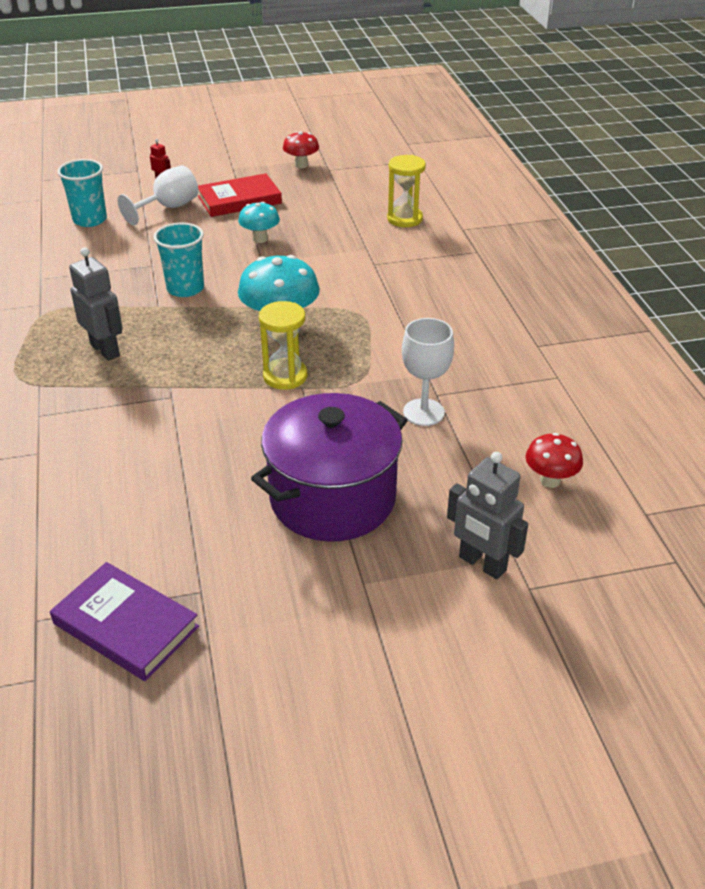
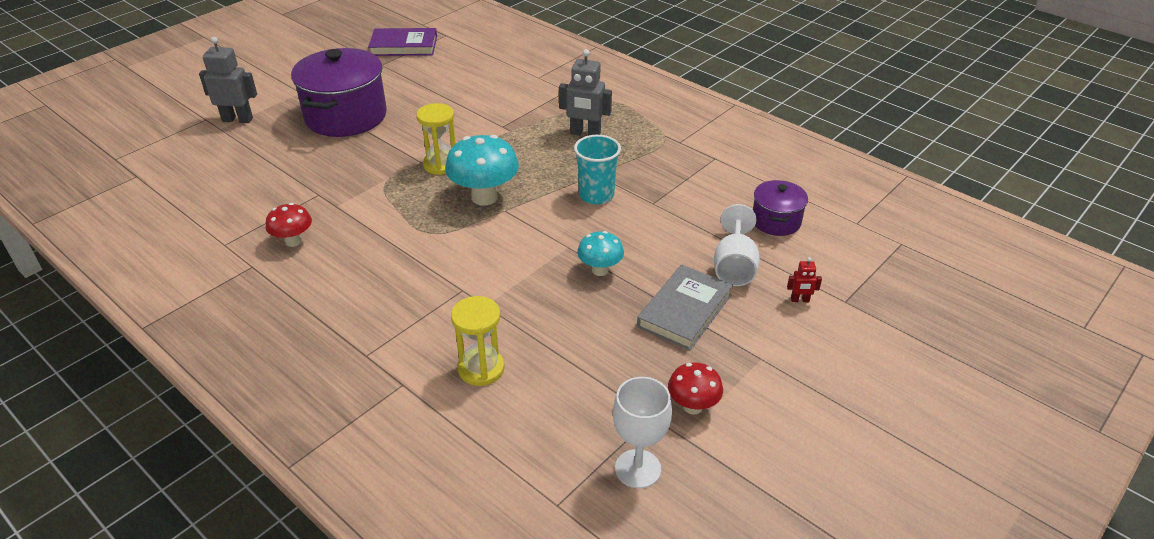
camera: 145 degrees right, 0 degrees up
turquoise cup [58,159,107,227] -> purple pot [753,180,808,236]
red book [198,173,282,217] -> grey book [637,265,733,350]
white goblet [402,318,454,426] -> white goblet moved to [613,377,672,488]
red mushroom [526,433,583,488] -> red mushroom moved to [266,203,312,247]

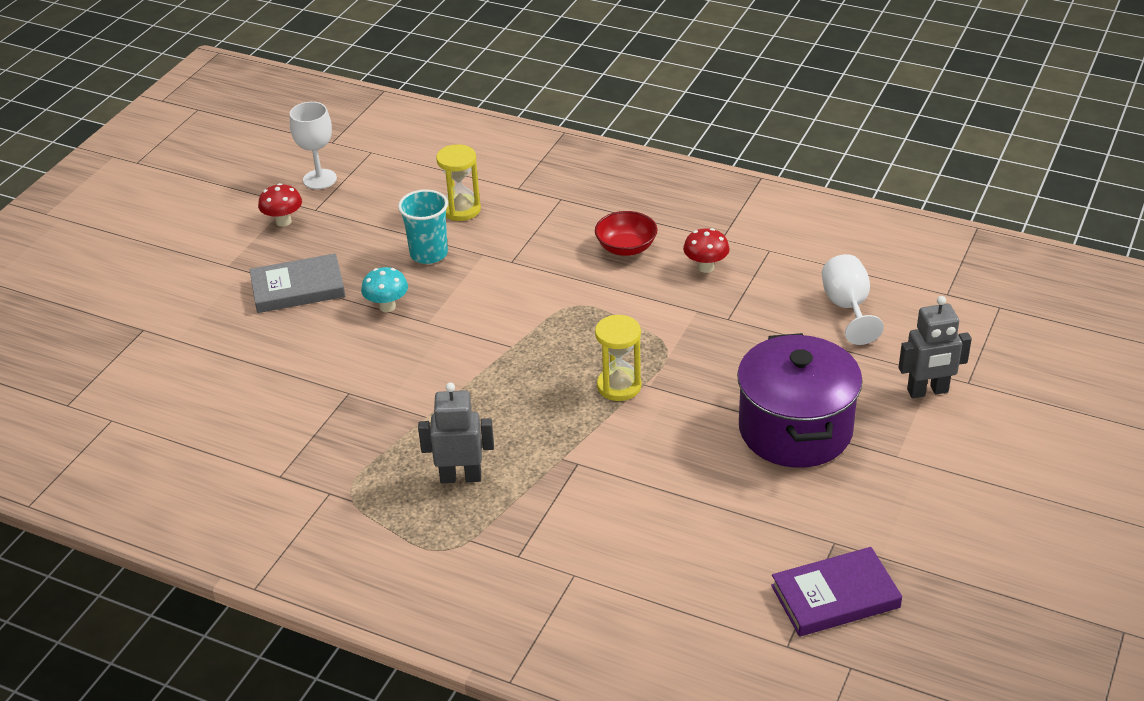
camera: 165 degrees right, 0 degrees up
turquoise mushroom [445,135,519,205] -> none
turquoise cup [574,135,621,204] -> turquoise cup moved to [398,189,448,264]
grey book [637,265,733,350] -> grey book turned 60 degrees clockwise [250,253,345,313]
white goblet [714,204,760,286] -> white goblet moved to [822,254,884,345]
purple pot [753,180,808,236] -> none
red robot [787,257,822,302] -> none
none -> red bowl [595,211,657,256]

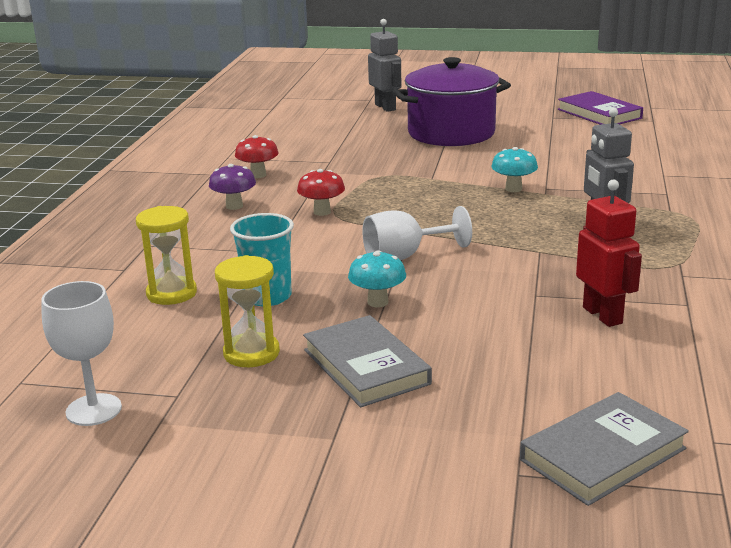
camera: 105 degrees left, 15 degrees down
red mushroom [258,183,302,227] -> red mushroom moved to [297,169,345,216]
red bowl [595,211,657,256] -> purple mushroom [209,164,256,210]
yellow hourglass [595,315,641,401] -> yellow hourglass moved to [215,255,280,367]
white goblet [822,254,884,345] -> white goblet moved to [362,206,472,260]
none -> turquoise mushroom [491,147,538,192]
none -> grey book [520,392,689,506]
none -> red robot [576,179,642,327]

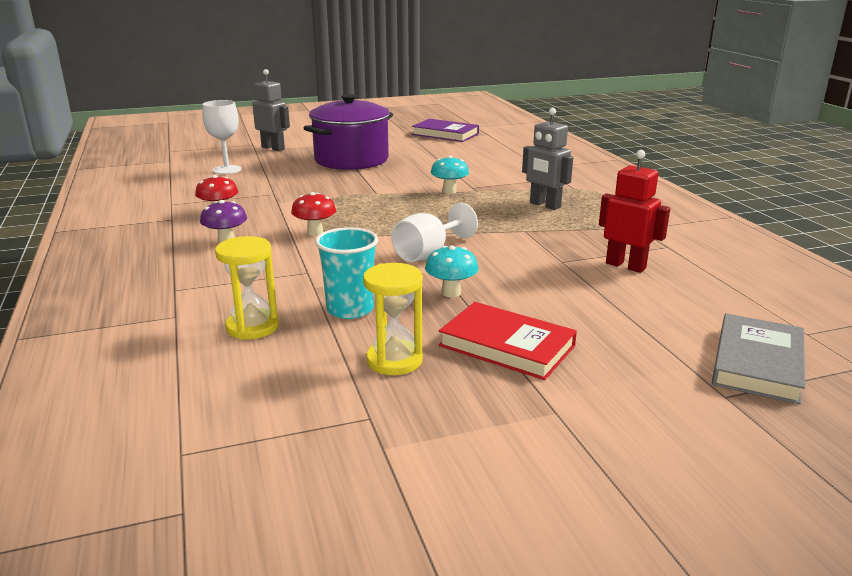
camera: 30 degrees left, 0 degrees up
white goblet [41,281,122,426] -> white goblet moved to [202,100,241,174]
grey book [303,315,432,408] -> red book [439,302,577,380]

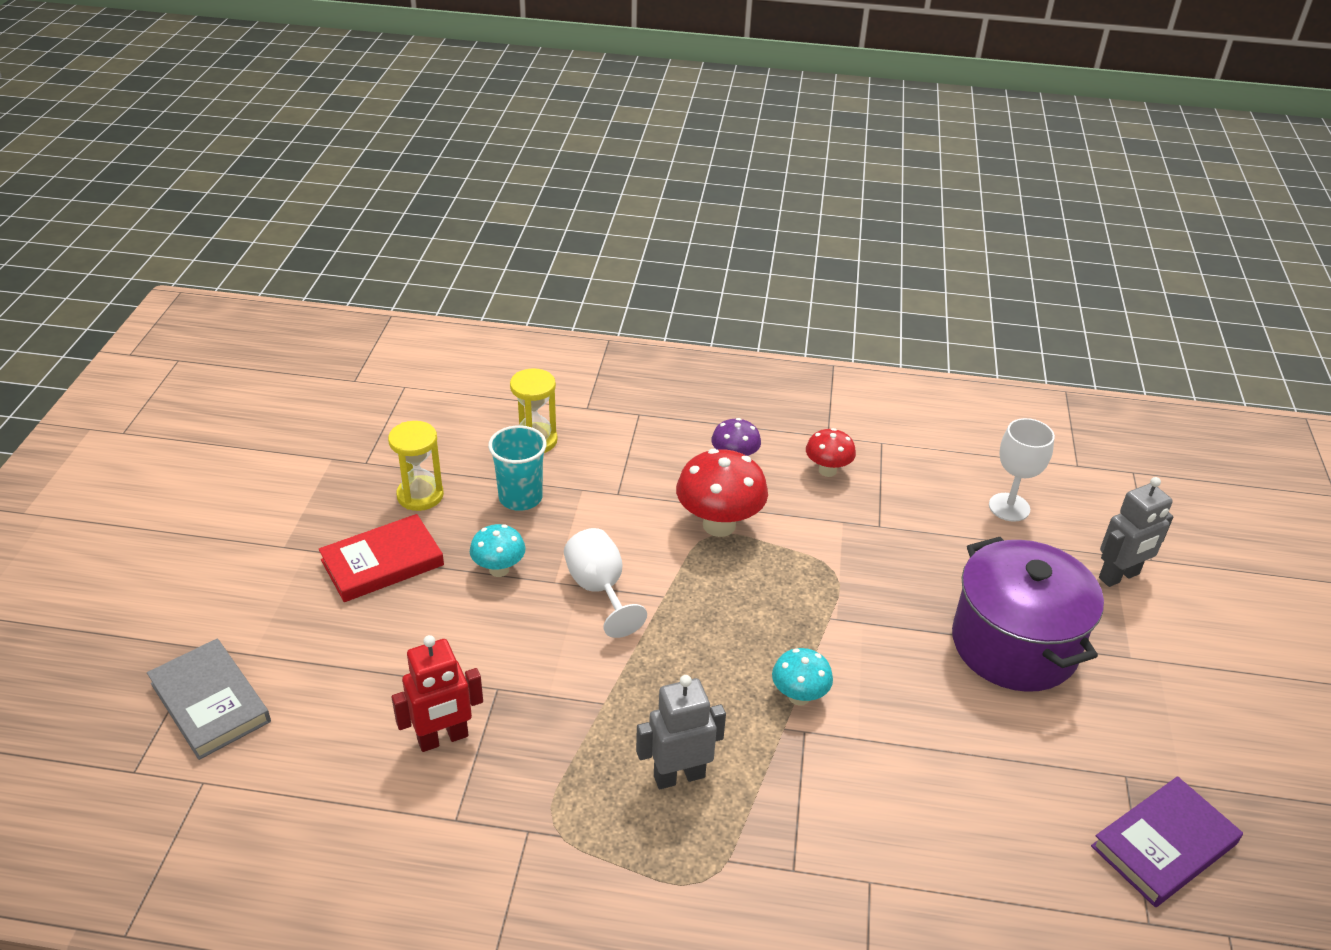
camera: 115 degrees right, 15 degrees up
red mushroom [291,192,336,236] -> red mushroom [676,449,768,537], size x1.72

